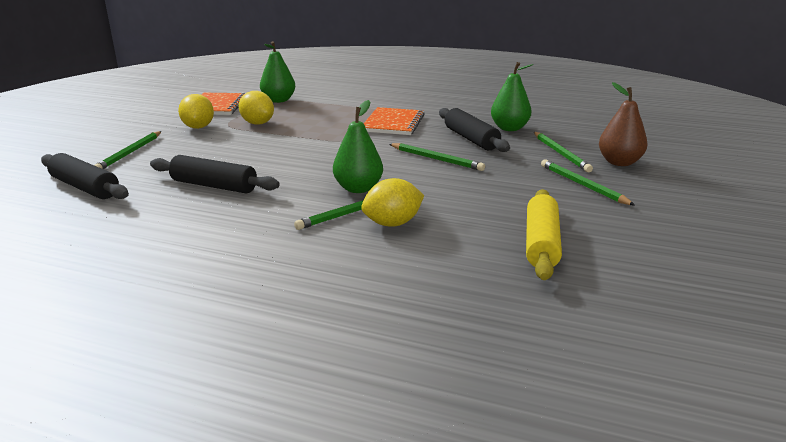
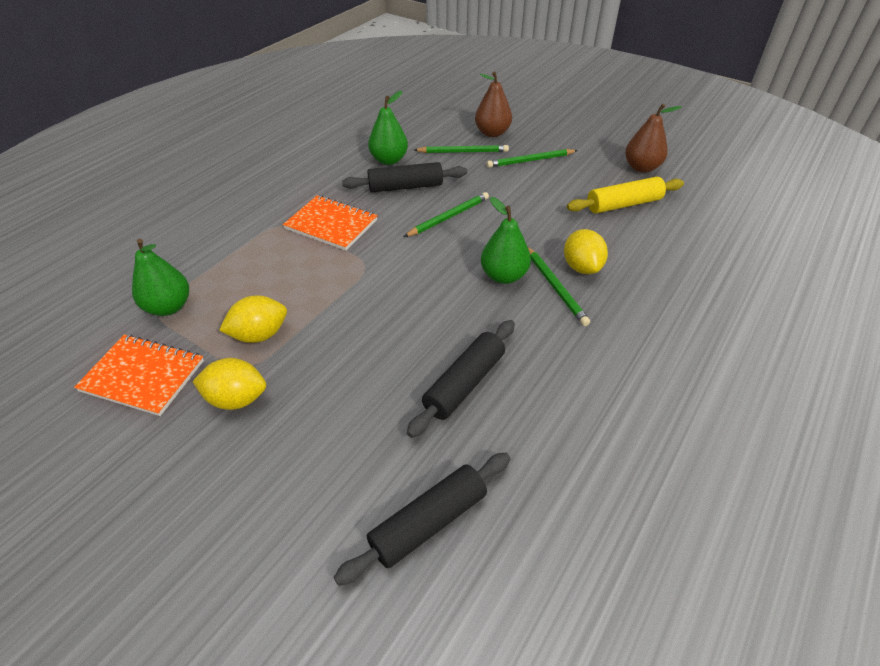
camera: 75 degrees left, 20 degrees up
green pencil [94,131,162,169] -> none
yellow rolling pin [526,189,562,280] -> yellow rolling pin turned 45 degrees counterclockwise [567,176,684,213]
none -> brown pear [625,104,682,173]

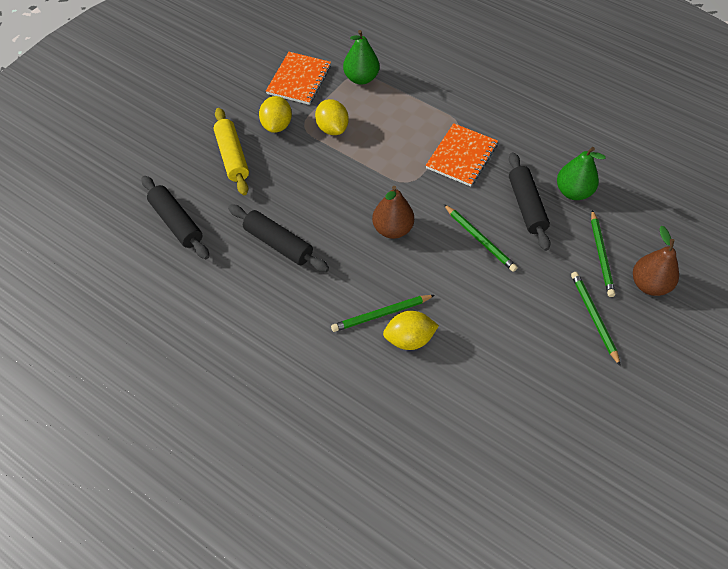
camera: 90 degrees right, 10 degrees up
green pear [481,197,531,284] -> none
yellow rolling pin [567,176,684,213] -> yellow rolling pin moved to [214,108,249,195]
brown pear [625,104,682,173] -> brown pear moved to [372,186,414,239]

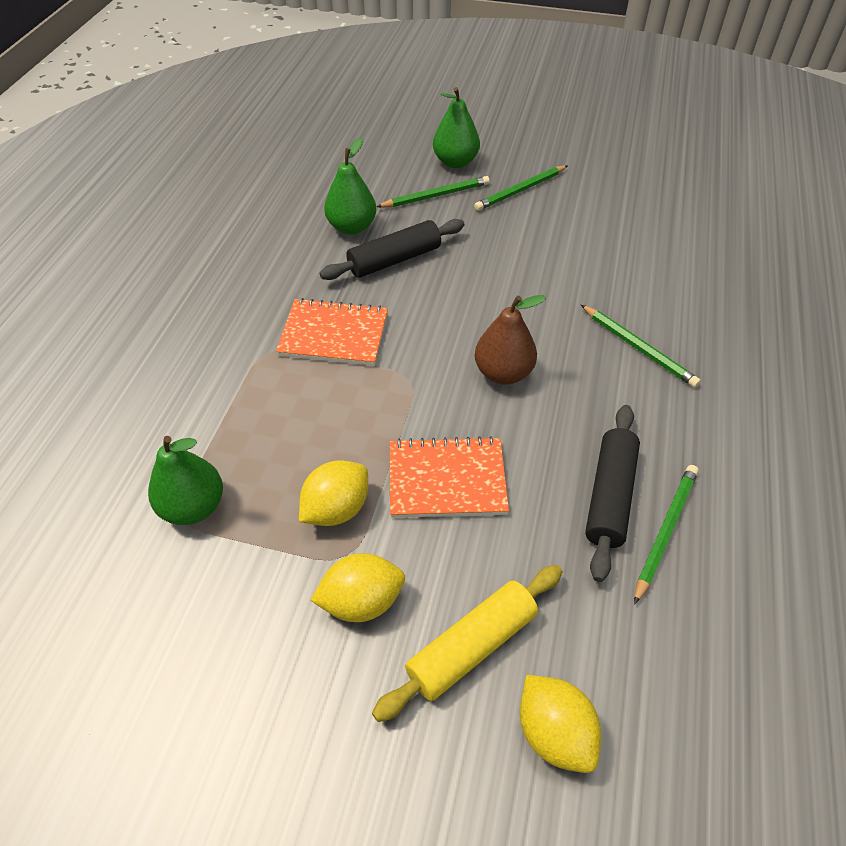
camera: 110 degrees left, 5 degrees down
black rolling pin [142,176,209,259] -> none
orange notebook [266,52,331,105] -> orange notebook moved to [390,436,509,518]
yellow lemon [383,311,439,350] -> yellow lemon moved to [520,675,601,773]
green pencil [444,204,518,272] -> green pencil moved to [634,465,698,605]
brown pear [633,226,679,296] -> green pear [433,87,480,168]

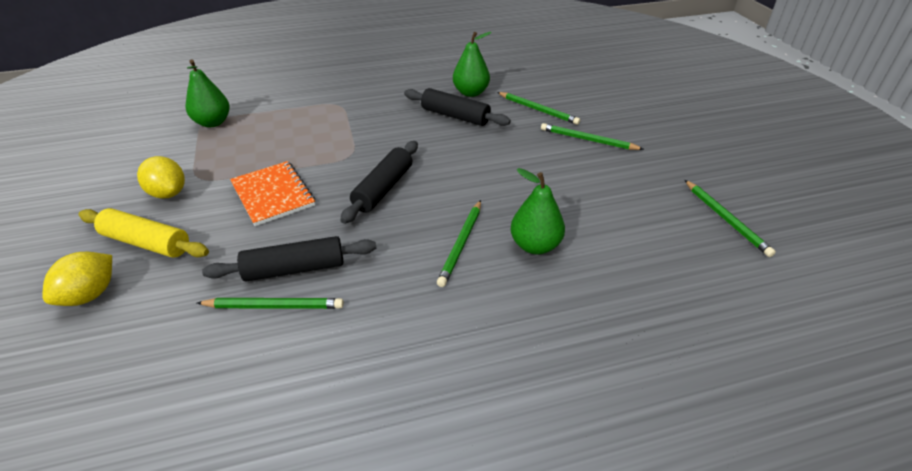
camera: 60 degrees right, 10 degrees down
orange notebook [276,298,388,366] -> none
yellow lemon [299,461,368,526] -> none
green pear [433,87,480,168] -> green pear moved to [511,168,565,255]
brown pear [475,295,547,384] -> black rolling pin [340,141,418,224]
none -> green pencil [685,180,776,257]

